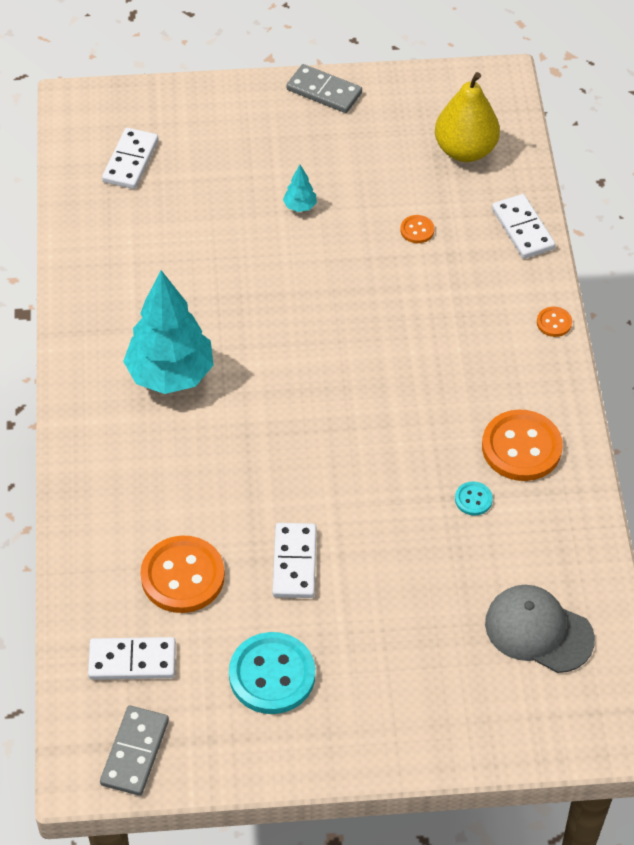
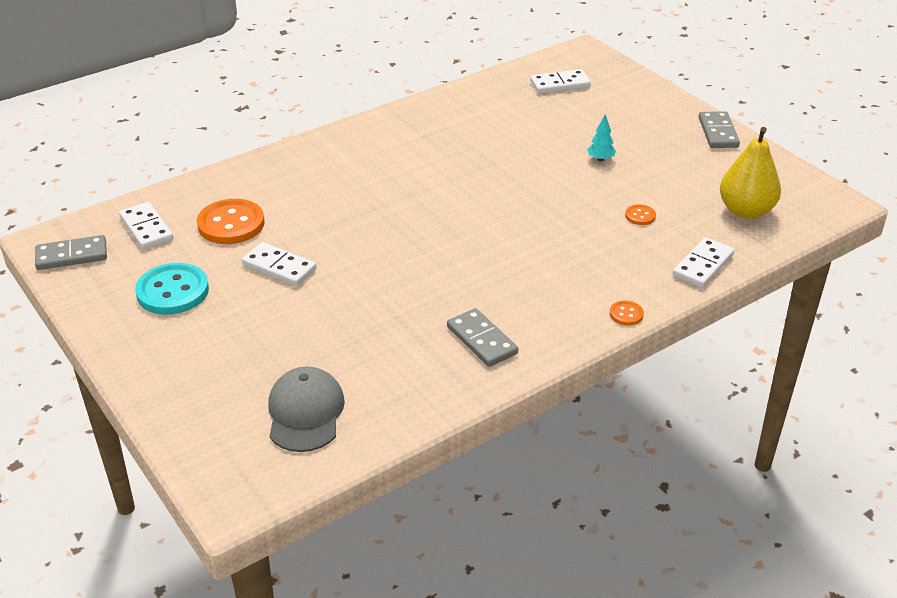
camera: 60 degrees right, 15 degrees down
turquoise tree [123,270,214,394] -> none
white domino [272,523,316,598] -> white domino turned 60 degrees clockwise [242,242,317,286]
turquoise button [455,481,493,516] -> none
orange button [482,410,563,481] -> grey domino [447,308,518,367]

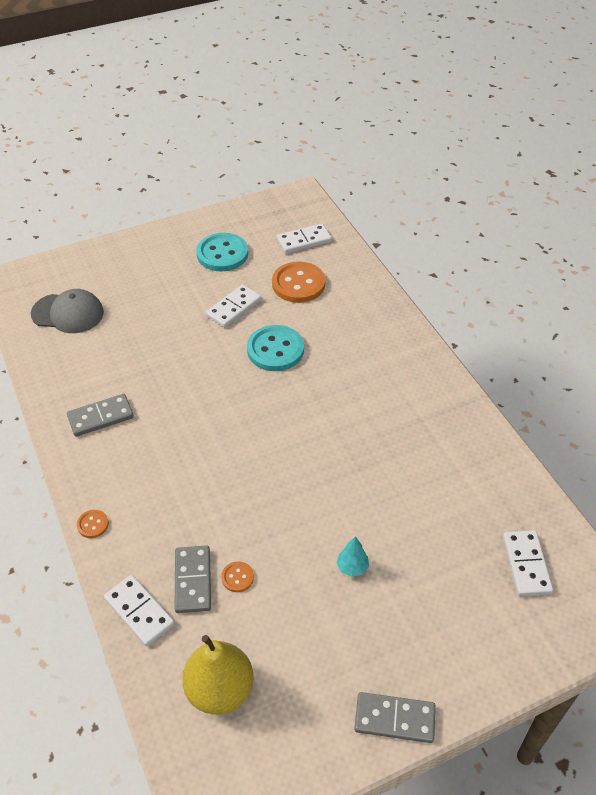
camera: 100 degrees right, 10 degrees up
grey domino [35,235,107,270] -> grey domino moved to [175,546,211,613]
none -> turquoise button [247,325,304,371]

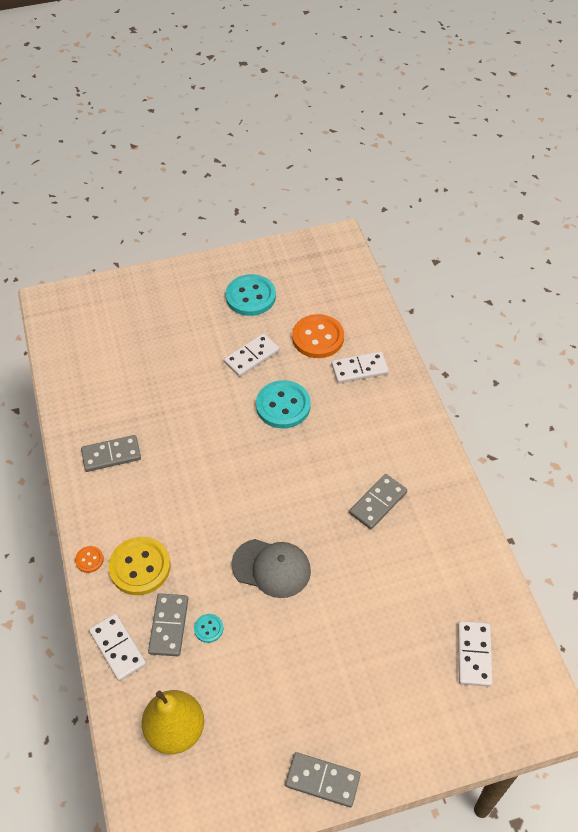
camera: 10 degrees right, 5 degrees up
grey cap [31,289,104,333] -> grey cap moved to [231,539,311,598]
orange button [221,561,254,592] -> turquoise button [194,614,223,643]
white domino [277,223,332,254] -> white domino moved to [331,352,389,383]
turquoise tree [337,536,369,577] -> none
none -> yellow button [108,537,171,595]
none -> grey domino [349,474,407,529]

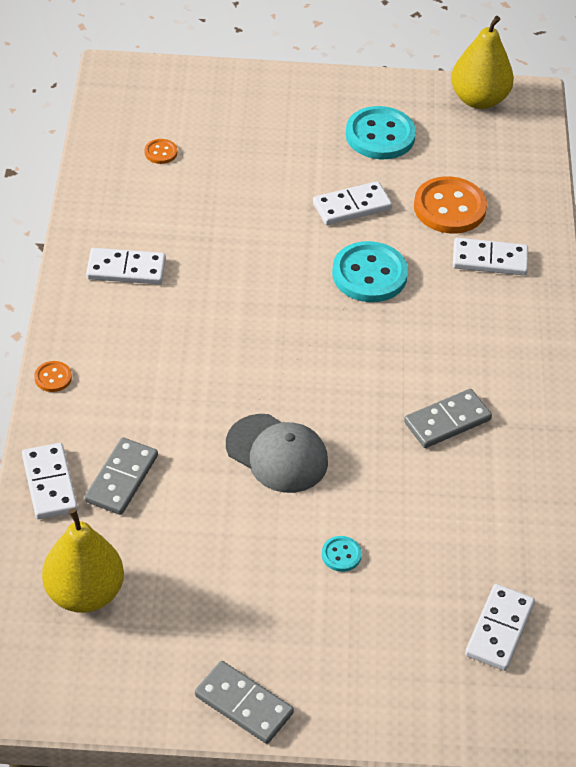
camera: 15 degrees right, 5 degrees down
grey domino [81,435,141,472] -> white domino [86,248,166,284]
yellow button [108,537,171,595] -> none
turquoise button [194,614,223,643] -> turquoise button moved to [322,536,362,572]
none -> orange button [145,139,177,164]
none -> yellow pear [451,16,514,109]

